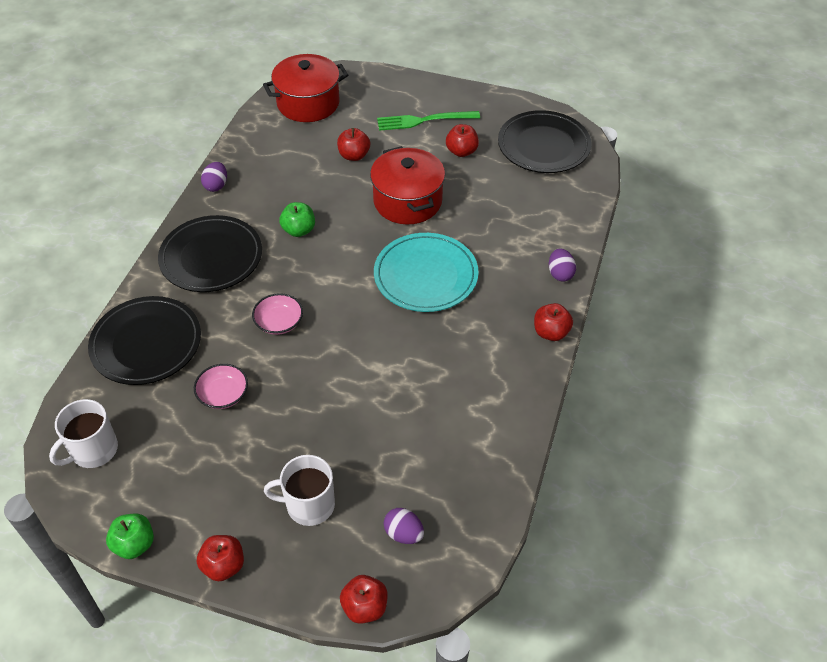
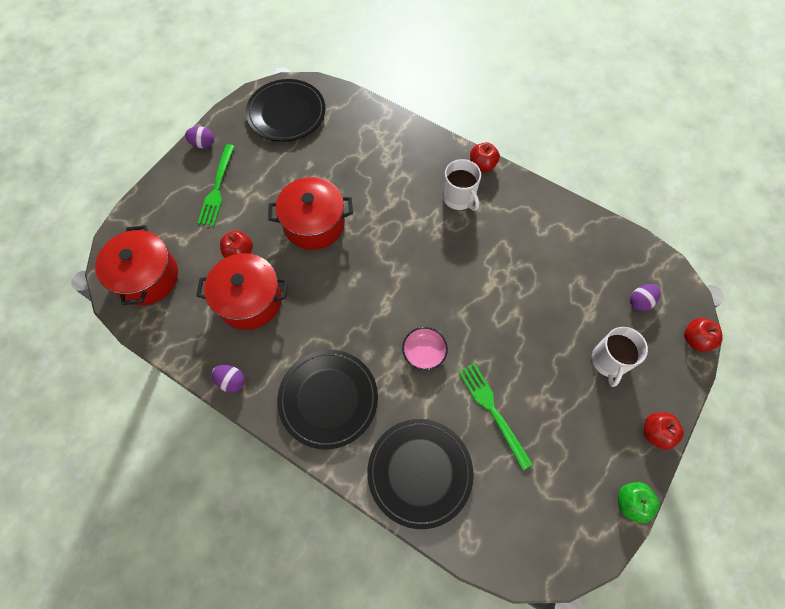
camera: 75 degrees left, 15 degrees up
white mug [49,399,118,468] -> white mug moved to [442,159,481,211]
pink bowl [194,364,248,409] -> green fork [458,363,533,471]
green apple [279,202,315,237] -> none
turquoise plate [374,233,479,312] -> none
red apple [446,124,479,157] -> none
purple egg [549,248,576,282] -> purple egg moved to [185,126,214,148]
none -> red pot [197,253,288,330]

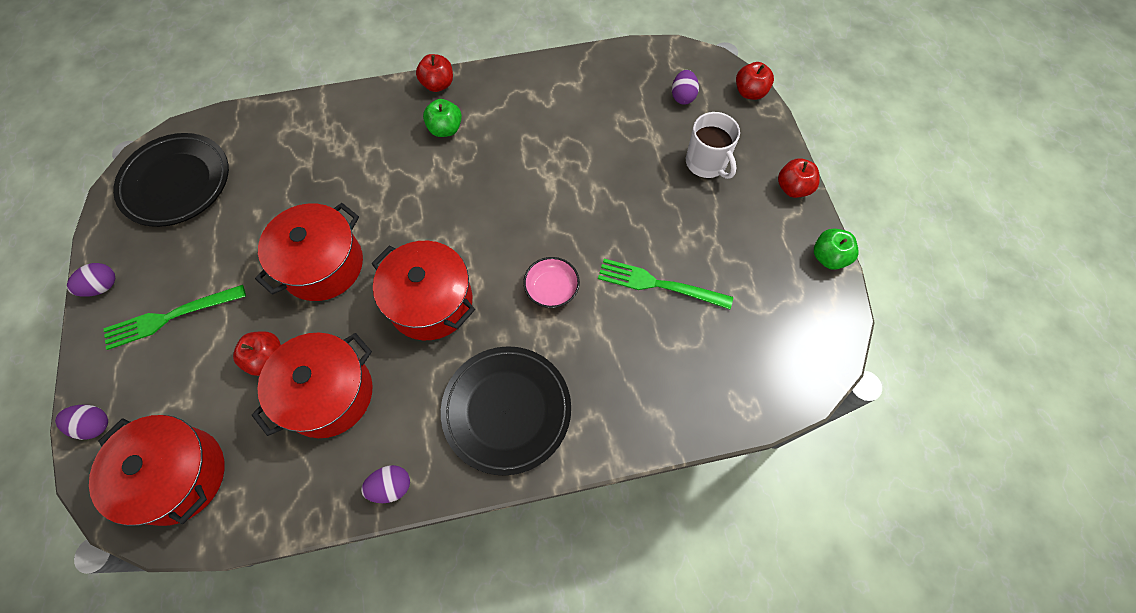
camera: 45 degrees left, 0 degrees up
green fork [198,144,235,226] -> green fork turned 105 degrees clockwise [103,285,246,350]
black plate [367,419,474,529] -> none
white mug [442,159,481,211] -> green apple [423,99,462,137]
none -> purple egg [55,405,108,440]
none -> red pot [371,241,475,340]

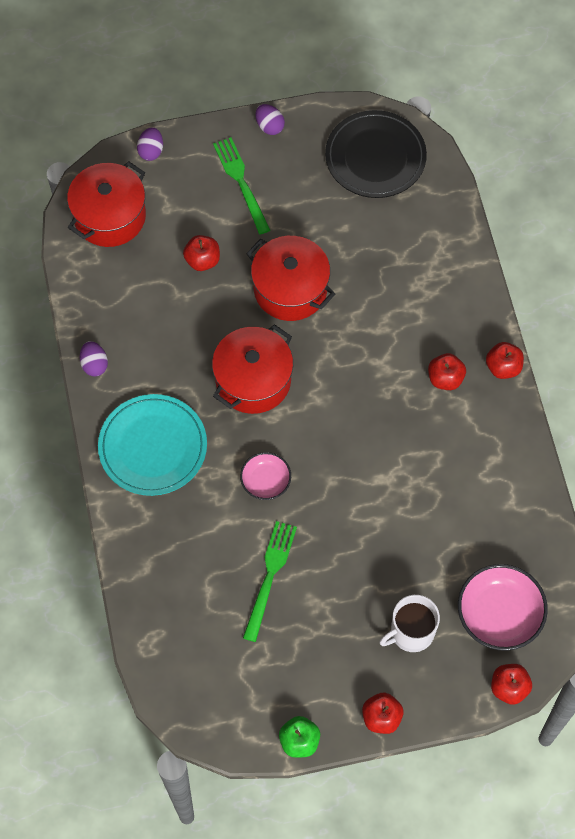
camera: 90 degrees right, 0 degrees up
red pot [252,332,373,438] -> none
green apple [423,99,462,137] -> red apple [428,353,466,390]
black plate [441,346,571,476] -> turquoise plate [98,394,207,496]
purple egg [672,70,699,105] -> pink bowl [458,564,548,651]

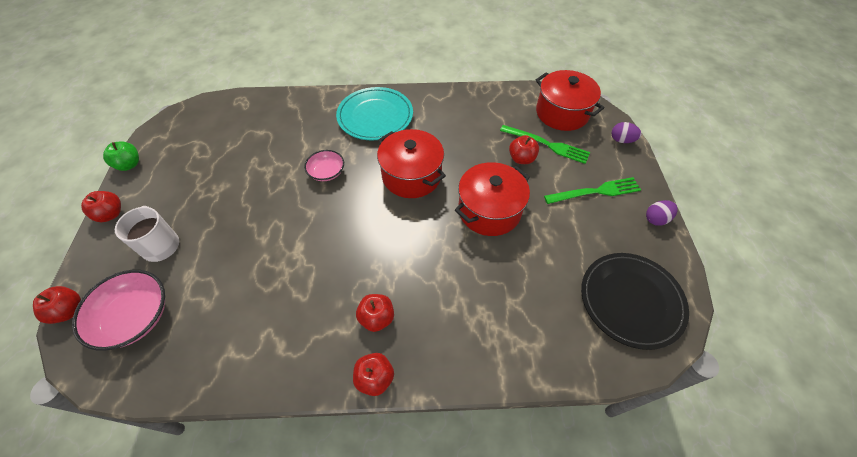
camera: 100 degrees right, 10 degrees down
purple egg [80,341,108,376] -> none
green fork [243,521,297,642] -> green fork moved to [500,125,590,164]

